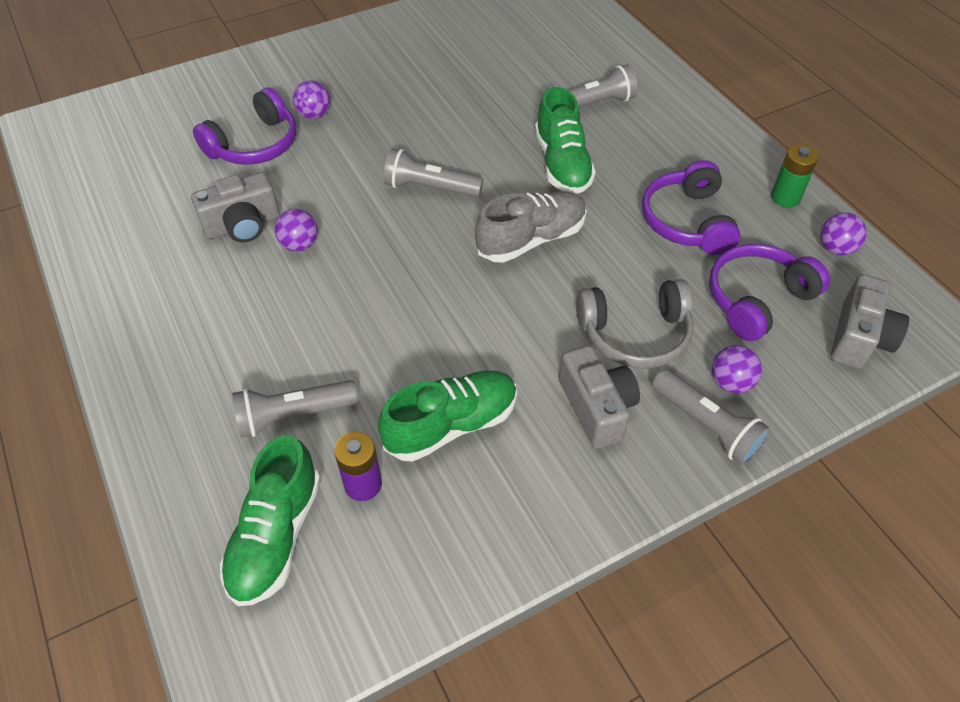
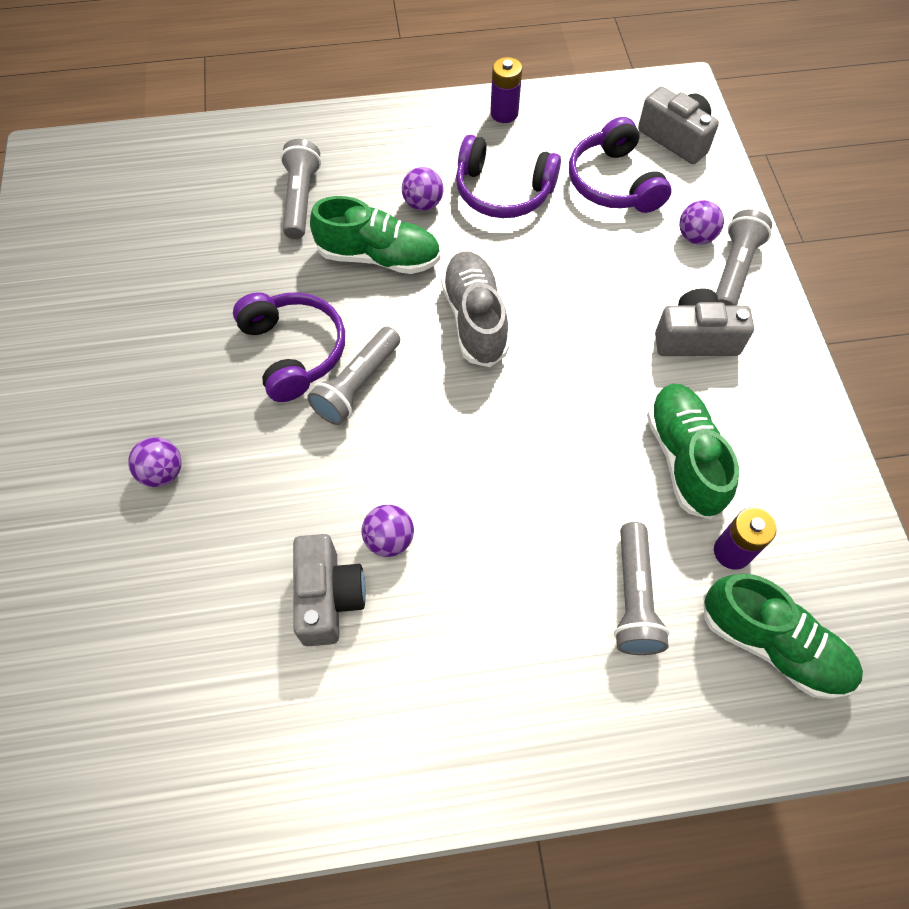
camera: 70 degrees left, 10 degrees up
purple headphones [193,88,296,165] -> purple headphones moved to [233,292,345,402]
grey headphones [576,279,694,368] -> none
grey flashlight [652,369,771,465] -> grey flashlight turned 45 degrees counterclockwise [716,209,772,305]
green battery [771,144,819,208] -> purple battery [490,57,522,123]
purple ball [820,212,867,255] -> purple ball moved to [402,167,443,211]

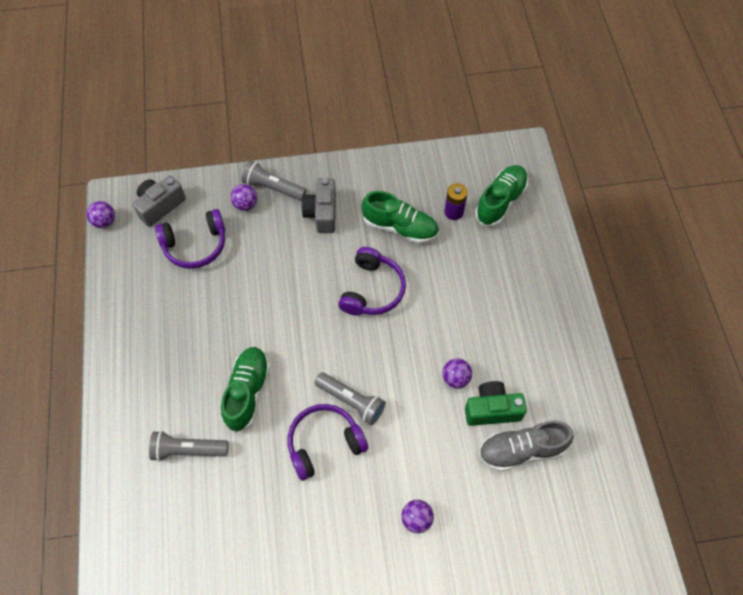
camera: 90 degrees left, 0 degrees up
grey camera [293,534,366,646] -> green camera [465,381,527,426]
purple ball [402,167,443,211] -> purple ball moved to [87,201,115,228]
grey shoe [441,251,510,367] -> grey shoe moved to [478,421,574,472]
purple headphones [456,135,561,218] -> purple headphones moved to [338,247,406,316]
purple battery [490,57,522,123] -> none
grey flashlight [614,522,670,655] -> none
green shoe [647,384,739,519] -> green shoe turned 150 degrees counterclockwise [362,191,439,244]

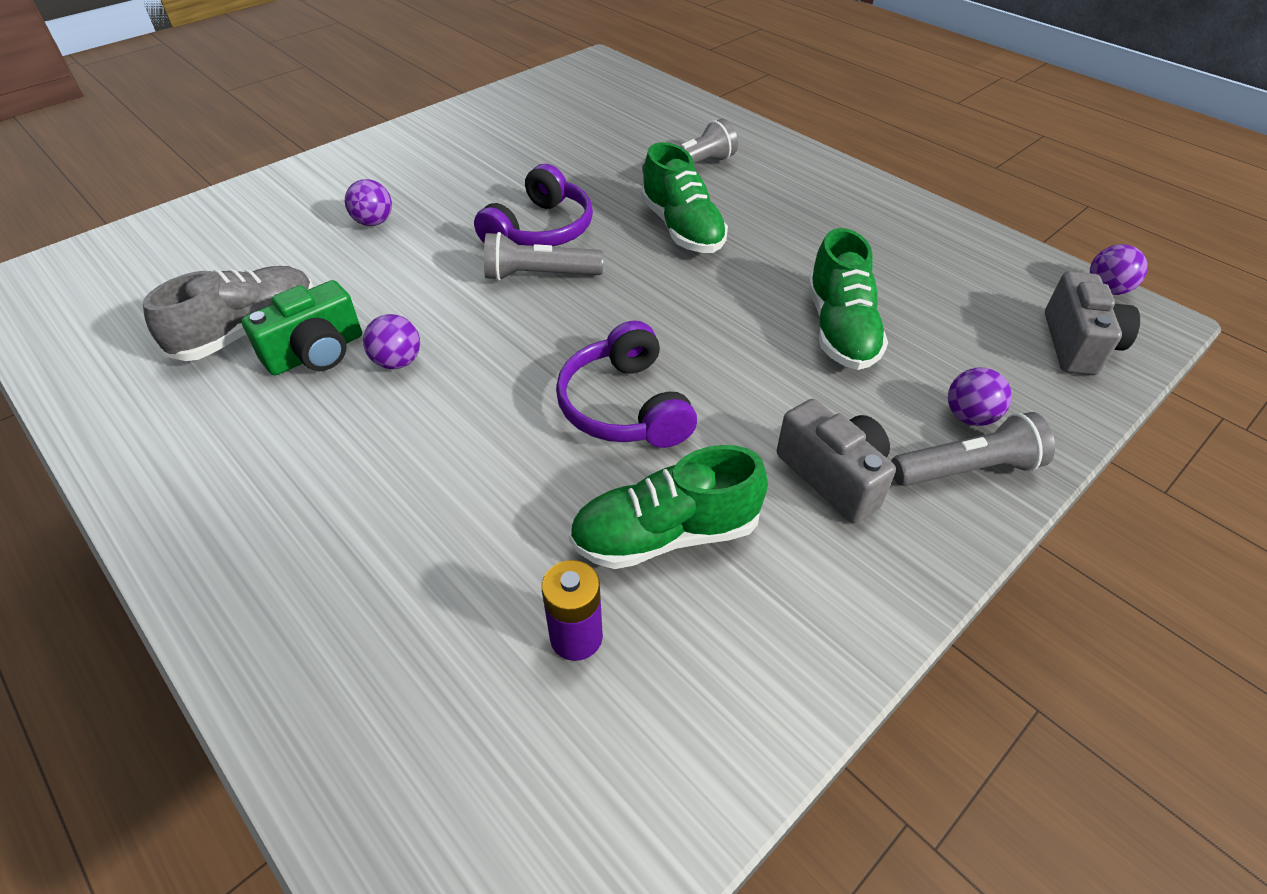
camera: 145 degrees right, 15 degrees down
purple headphones [155,209,225,269] -> none
green shoe [475,165,528,227] -> green shoe moved to [808,228,888,370]

